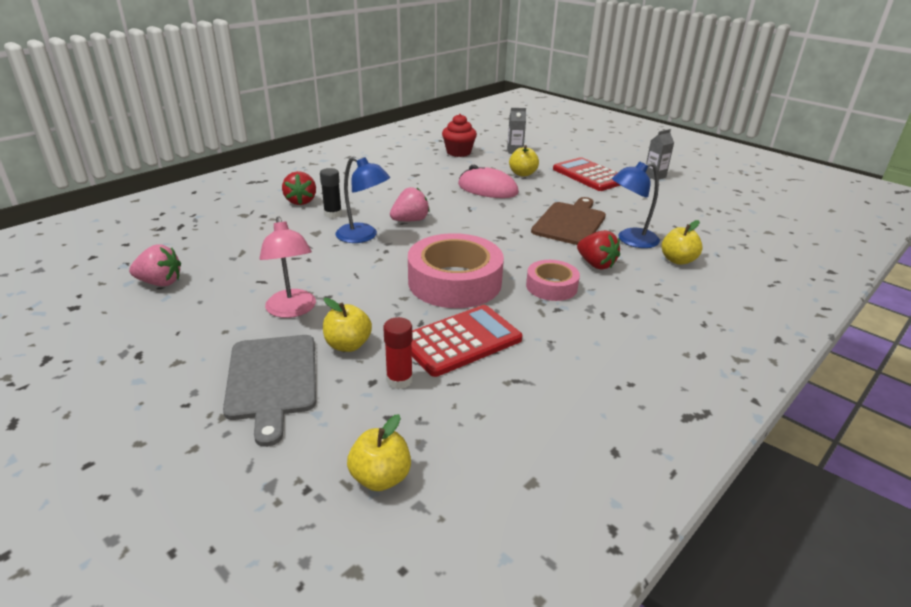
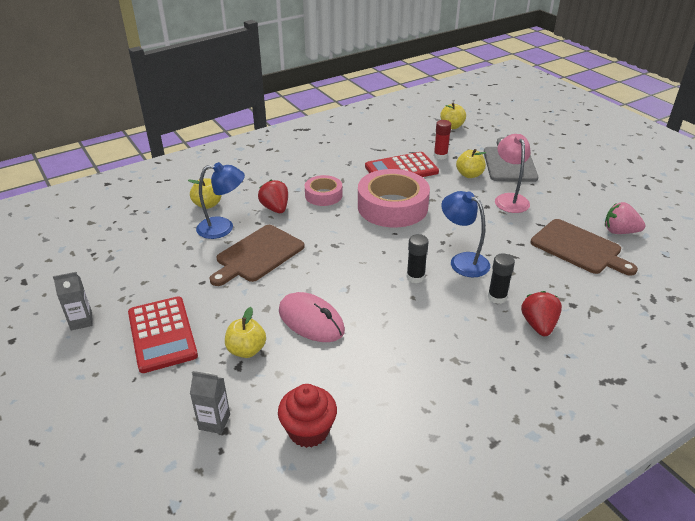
camera: 165 degrees left, 5 degrees up
pink strawberry [390,187,430,221] -> black glue stick [407,234,429,283]
none -> brown cutting board [531,219,638,276]

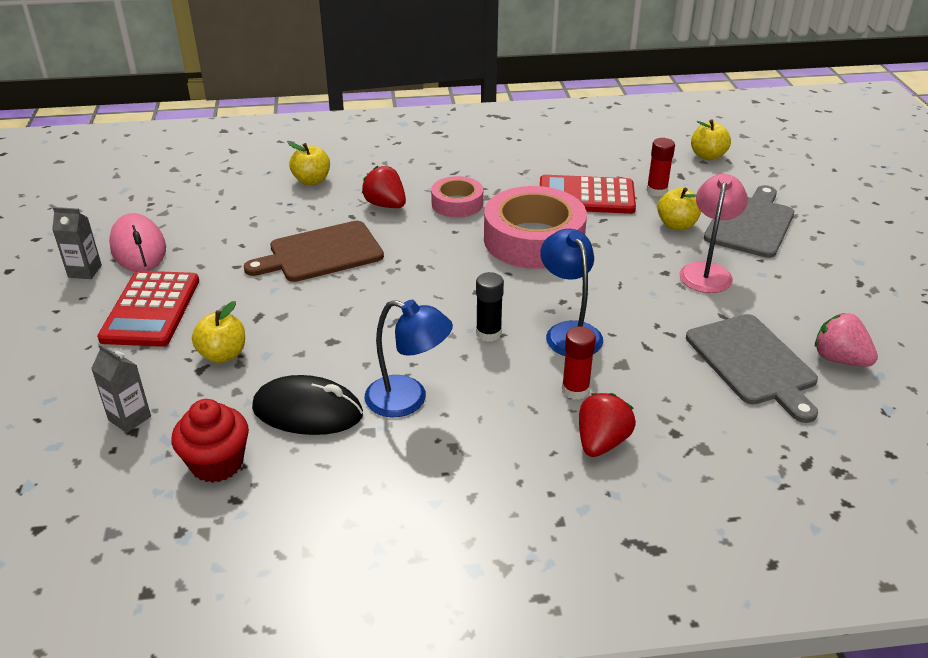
camera: 25 degrees right, 0 degrees up
blue lamp [196,162,245,239] -> blue lamp moved to [365,300,453,417]
red strawberry [258,180,288,213] -> red strawberry turned 45 degrees counterclockwise [362,166,406,208]
pink mouse [279,292,345,342] -> pink mouse moved to [109,213,166,272]
black glue stick [488,253,515,304] -> red glue stick [562,326,596,400]
brown cutting board [531,219,638,276] -> grey cutting board [686,314,818,423]
none -> black mouse [252,375,363,435]

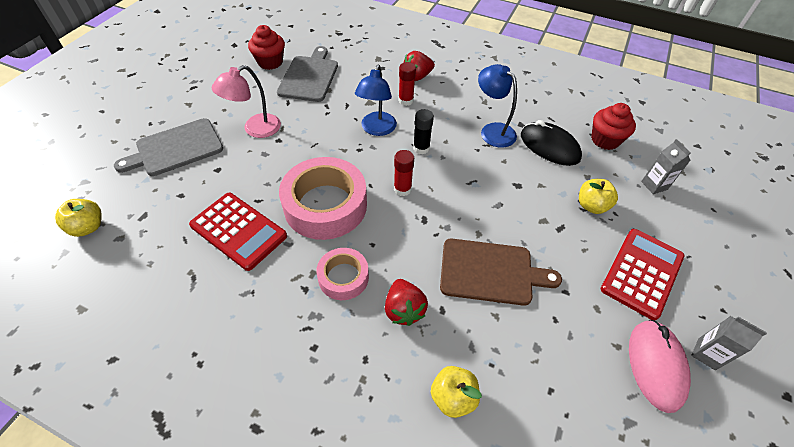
camera: 150 degrees left, 15 degrees up
red glue stick [646,138,675,197] -> red glue stick moved to [394,150,414,196]
yellow apple [657,187,701,231] -> none
pink strawberry [815,313,878,367] -> red cupcake [248,25,285,70]

